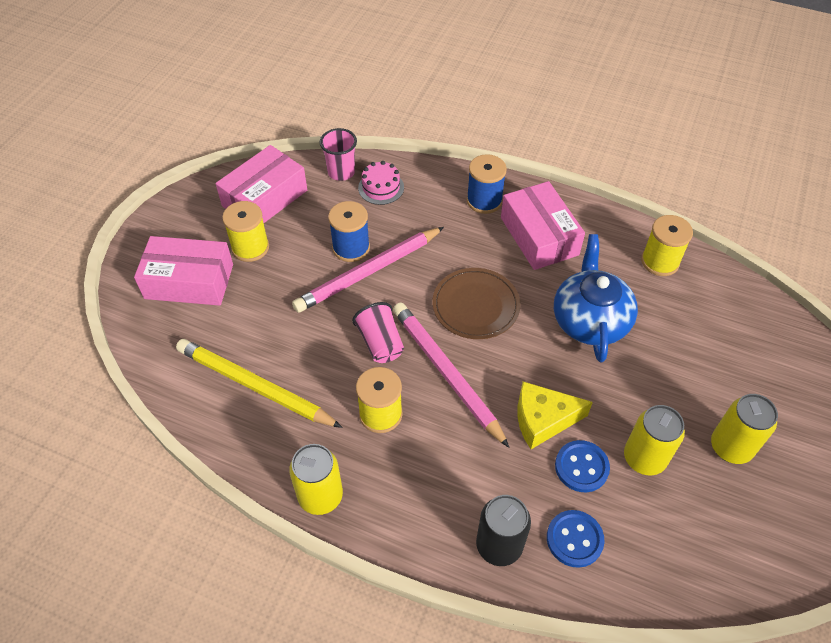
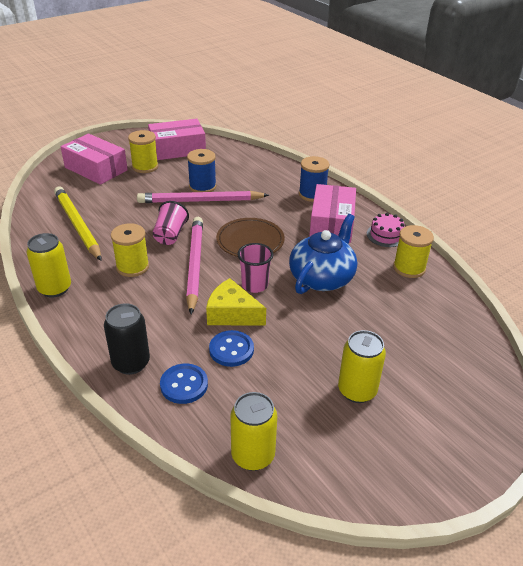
camera: 30 degrees right, 15 degrees down
pink cup [320,128,357,181] -> pink cup moved to [237,243,273,293]
pink cake [358,161,404,205] -> pink cake moved to [367,213,405,247]
yellow can [624,405,685,475] -> yellow can moved to [230,392,277,471]

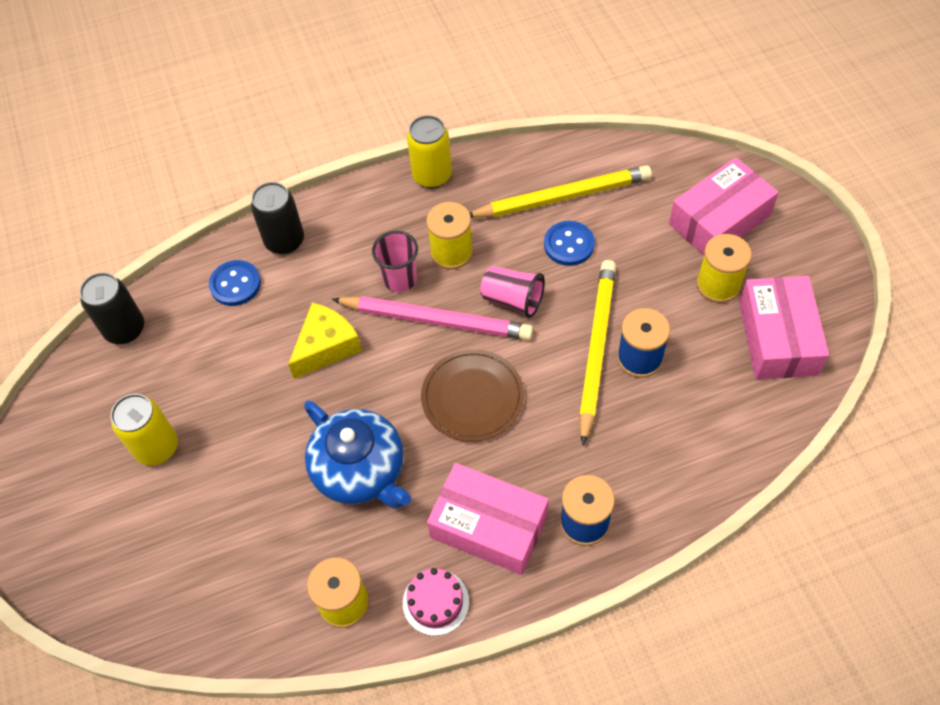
camera: 110 degrees right, 20 degrees up
pink pencil [137,191,269,203] -> yellow pencil [579,260,616,445]
blue button [209,330,254,367] -> blue button moved to [544,221,595,266]
yellow can [230,392,277,471] -> black can [79,272,144,344]
pink cup [237,243,273,293] -> pink cup moved to [372,231,418,292]

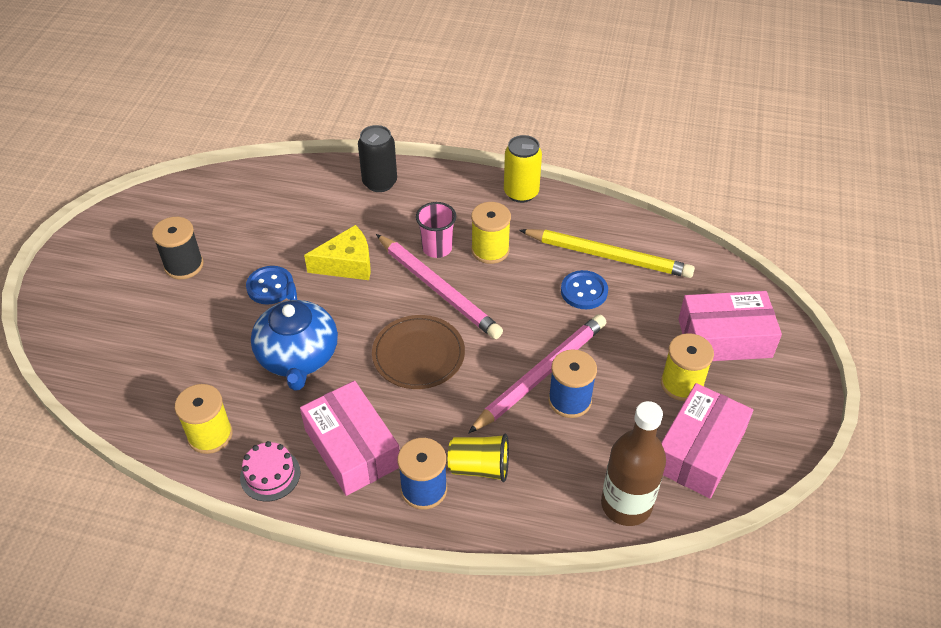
camera: 30 degrees right, 10 degrees down
black can [79,272,144,344] -> none
yellow can [111,394,178,466] -> black spool [152,217,204,279]
blue button [209,260,261,306] -> blue button moved to [246,266,293,305]
pink cup [480,266,545,318] -> none
yellow pencil [579,260,616,445] -> pink pencil [468,314,606,434]
none -> yellow cup [448,434,509,482]
none -> brown bottle [601,401,666,526]

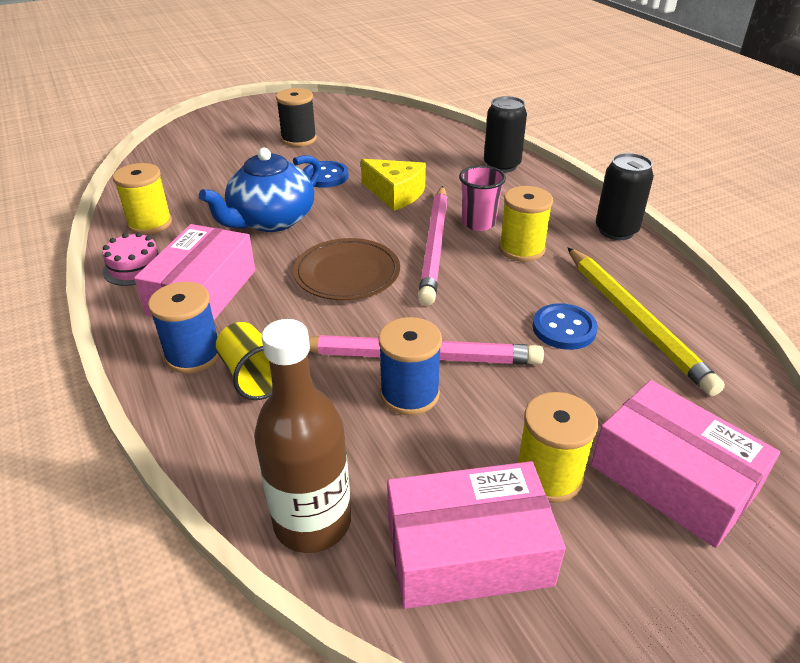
camera: 50 degrees right, 10 degrees down
yellow can [504,135,542,203] -> black can [596,153,654,240]

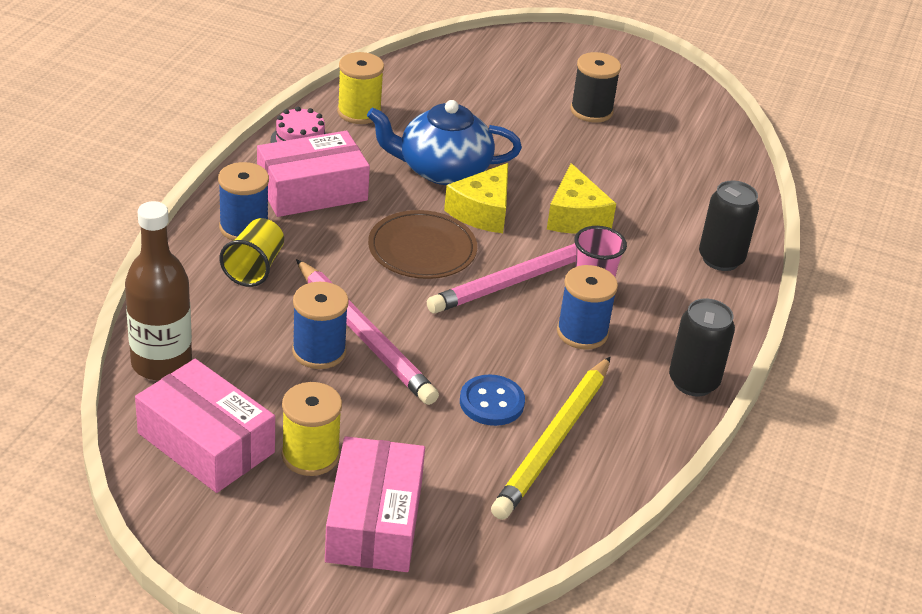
camera: 45 degrees right, 0 degrees up
blue button [303,161,349,188] -> none
yellow spool [499,186,553,262] -> blue spool [557,265,618,349]
none -> yellow cheese [444,163,508,233]

